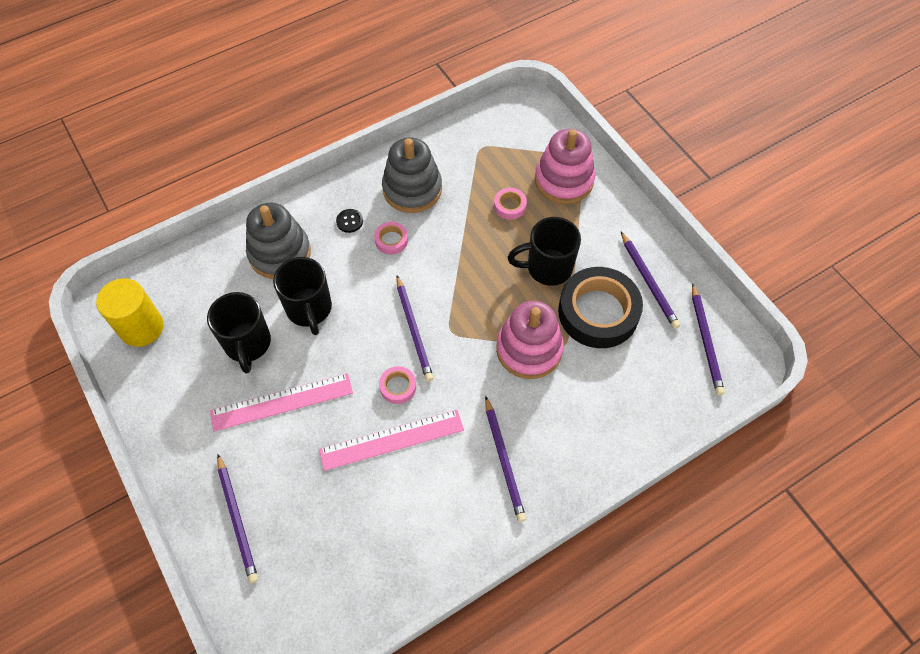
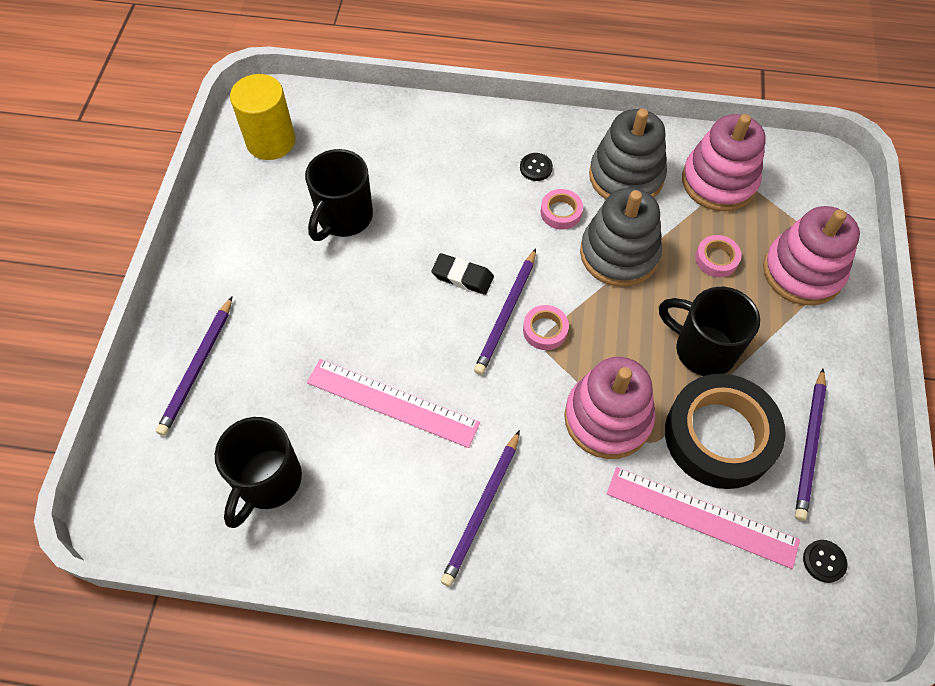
camera: 40 degrees right, 0 degrees up
pink ruler [210,373,353,432] -> pink ruler moved to [607,467,800,569]
grey stacking toy [246,203,311,279] -> grey stacking toy moved to [580,188,662,287]
black mug [273,257,332,335] -> black mug moved to [215,417,302,528]
pink tape [379,366,416,404] -> pink tape moved to [523,305,569,350]
purple pencil [692,283,725,395] -> black button [803,540,848,583]
none -> black eraser [431,253,494,295]
none -> pink stacking toy [682,114,766,211]

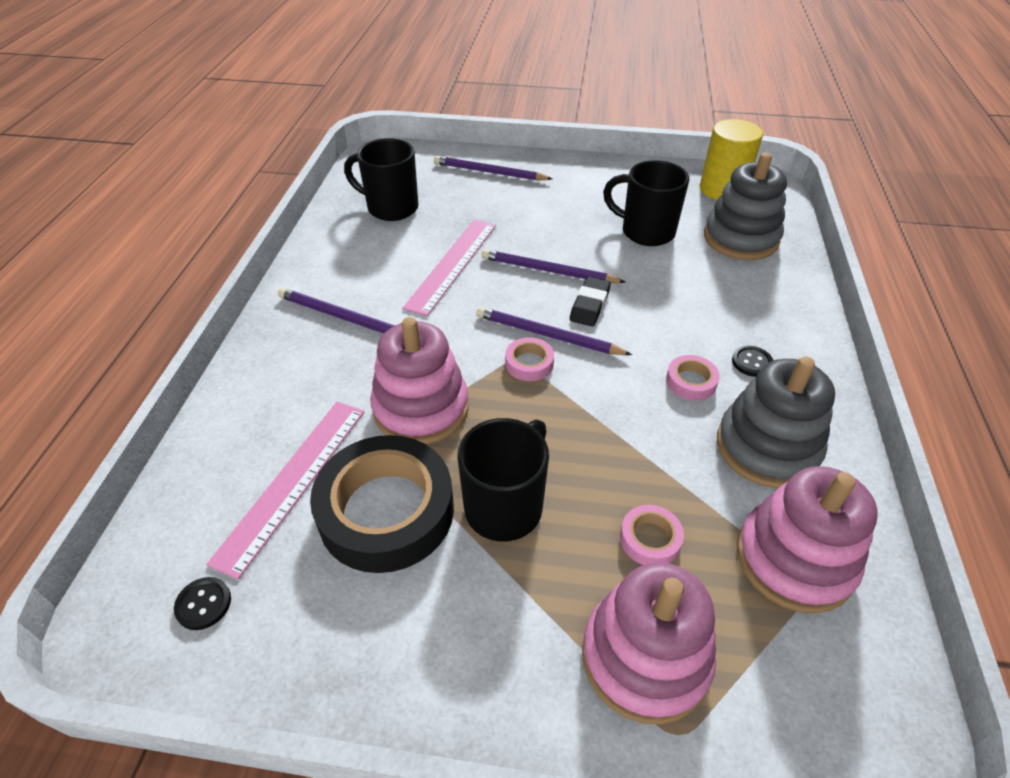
camera: 90 degrees right, 15 degrees down
grey stacking toy [580,188,662,287] -> grey stacking toy moved to [704,153,787,260]
purple pencil [795,369,826,521] -> purple pencil moved to [481,249,625,283]

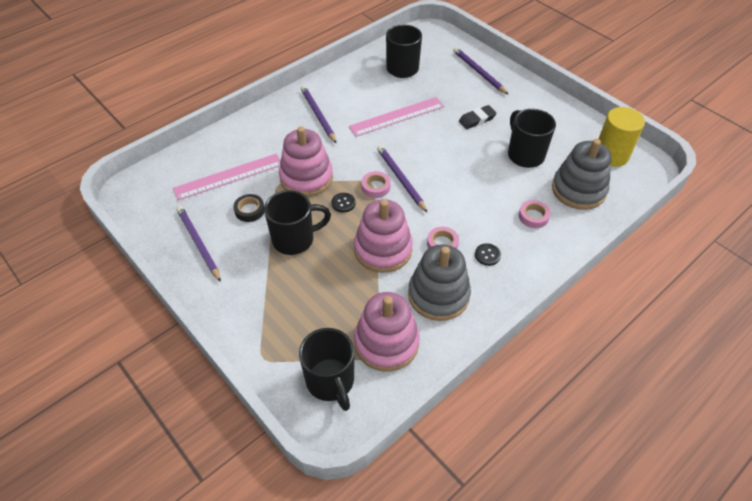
camera: 40 degrees right, 5 degrees up
black button [174,577,231,630] -> black button moved to [331,193,356,213]
black tape [310,435,454,573] -> black tape [233,194,264,222], size x0.43
purple pencil [481,249,625,283] -> purple pencil moved to [176,206,221,282]
black eraser [570,277,611,326] -> black eraser moved to [459,105,497,129]
pink stacking toy [582,562,716,725] -> pink stacking toy moved to [354,199,413,273]
pink tape [620,505,684,565] -> pink tape moved to [519,200,551,228]
none -> black mug [299,328,354,411]

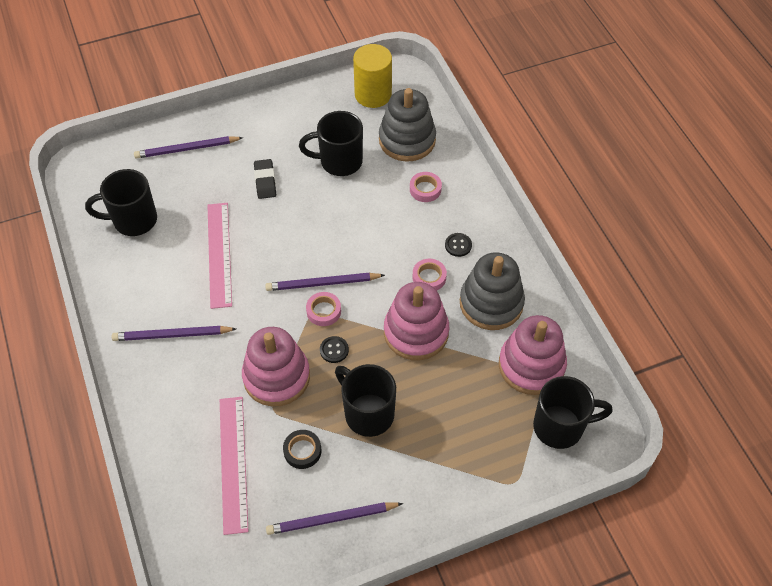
camera: 70 degrees left, 5 degrees up
black mug [264,190,331,255] -> black mug turned 45 degrees counterclockwise [335,364,396,437]

